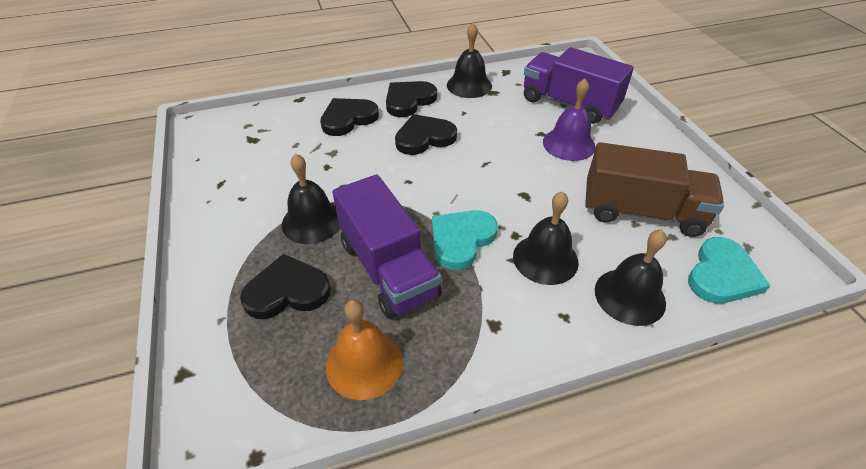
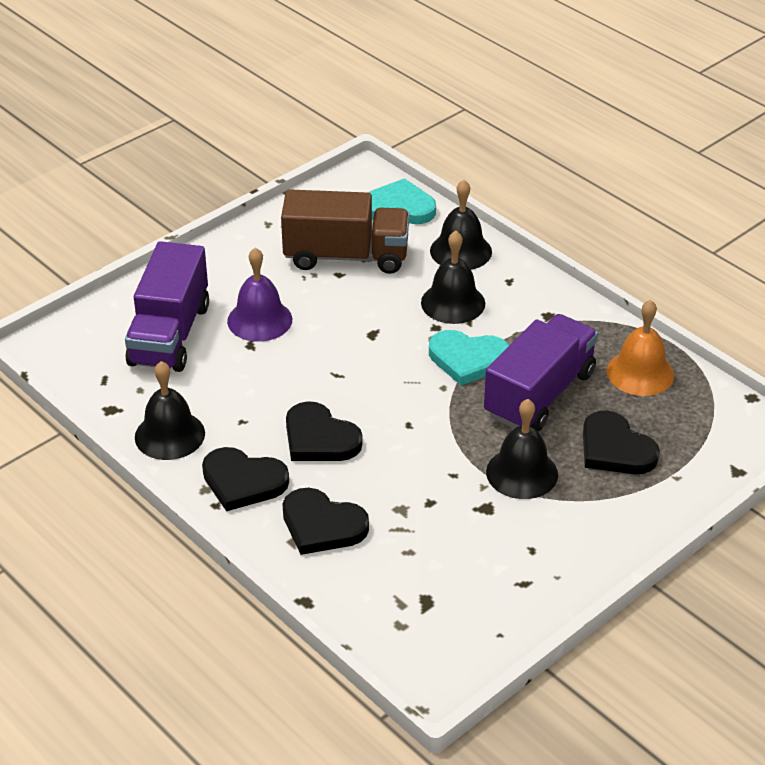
camera: 115 degrees left, 5 degrees down
brown truck [585,142,724,237] -> brown truck turned 105 degrees clockwise [281,189,409,274]

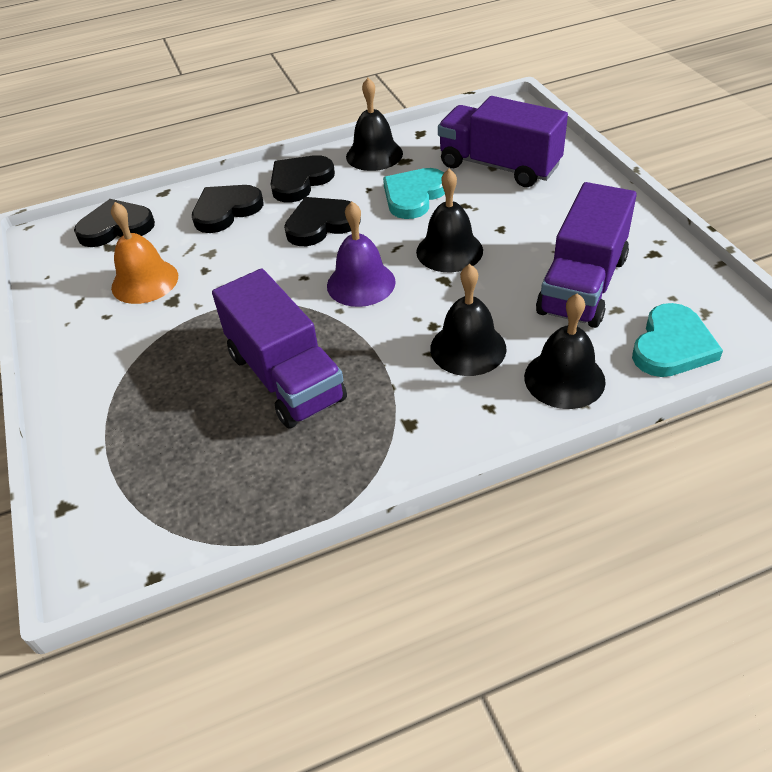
camera: 115 degrees right, 5 degrees up
purple bell [227,248,292,342] -> purple bell moved to [327,201,396,307]
brown truck [281,189,409,274] -> purple truck [536,182,637,328]
turquoise heart [429,330,509,386] -> turquoise heart moved to [383,168,445,219]
black bell [486,399,558,499] -> black bell moved to [416,169,483,272]
black heart [583,410,660,474] -> black heart moved to [74,199,155,247]
orange bell [607,300,674,396] -> orange bell moved to [111,202,178,304]

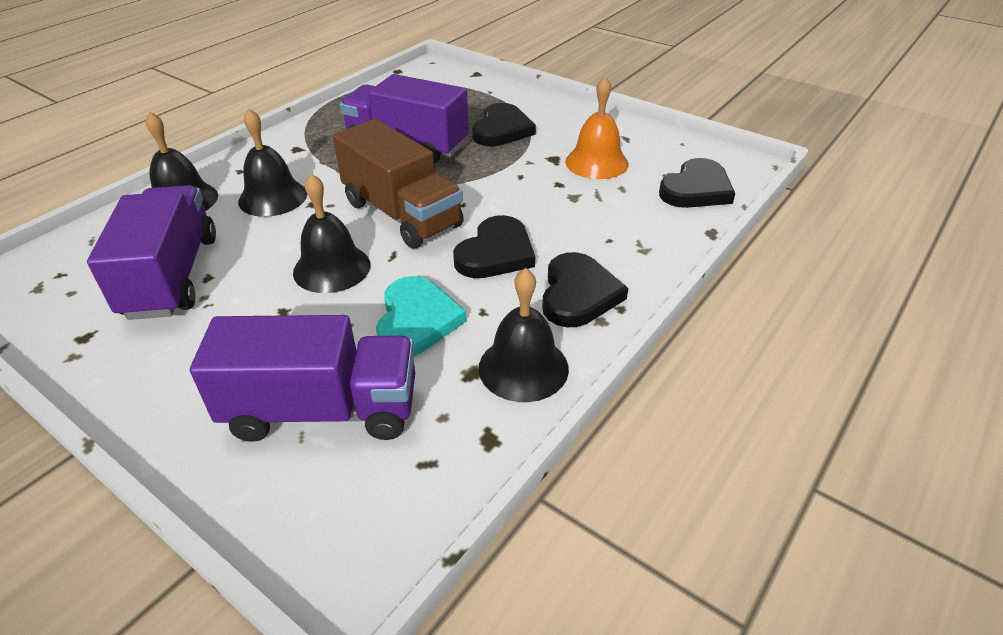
camera: 145 degrees right, 5 degrees down
black heart [192,185,264,233] -> black heart moved to [472,103,536,146]
purple bell [327,201,396,307] -> brown truck [333,119,464,249]
turquoise heart [632,303,723,377] -> none

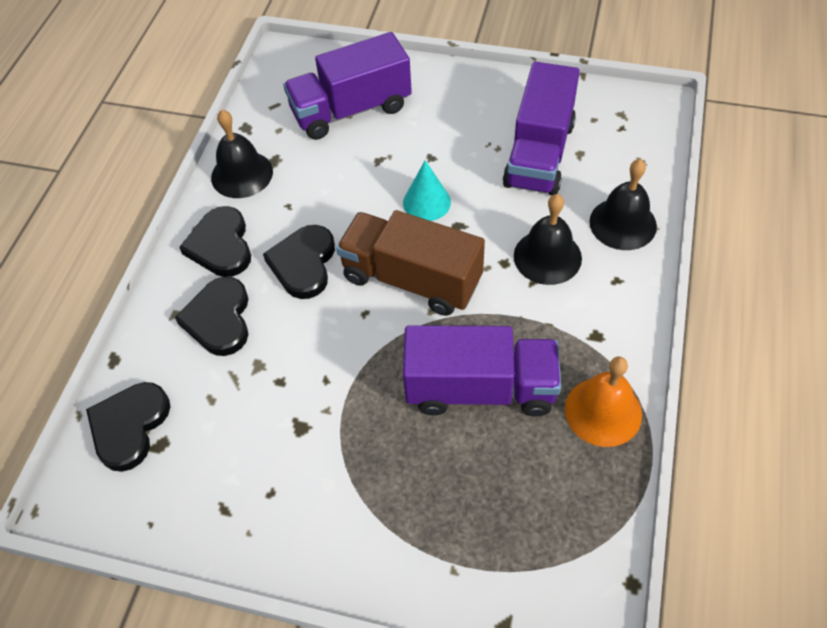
camera: 160 degrees right, 15 degrees up
purple truck [87,185,216,320] -> purple truck turned 45 degrees clockwise [503,62,580,195]
black bell [293,173,371,293] -> turquoise cone [403,160,451,221]
turquoise heart [376,276,466,356] -> none
black heart [472,103,536,146] -> black heart moved to [175,277,248,356]
orange bell [565,77,629,179] -> orange bell moved to [565,356,642,447]

